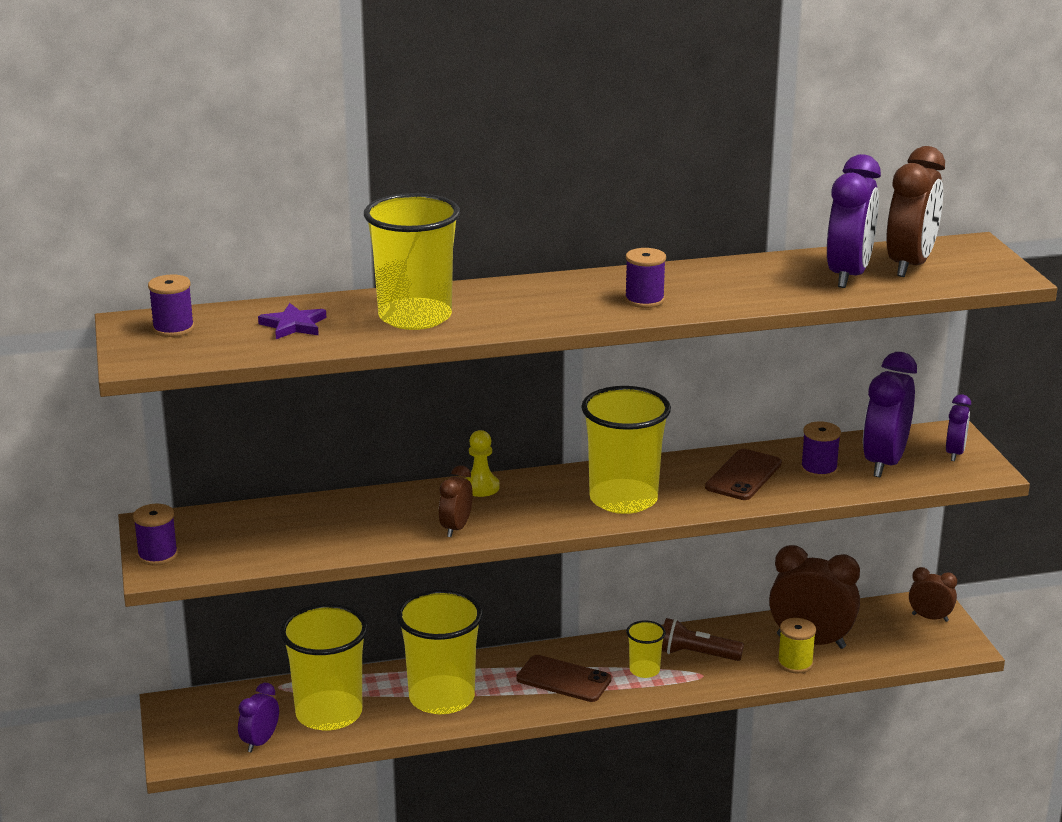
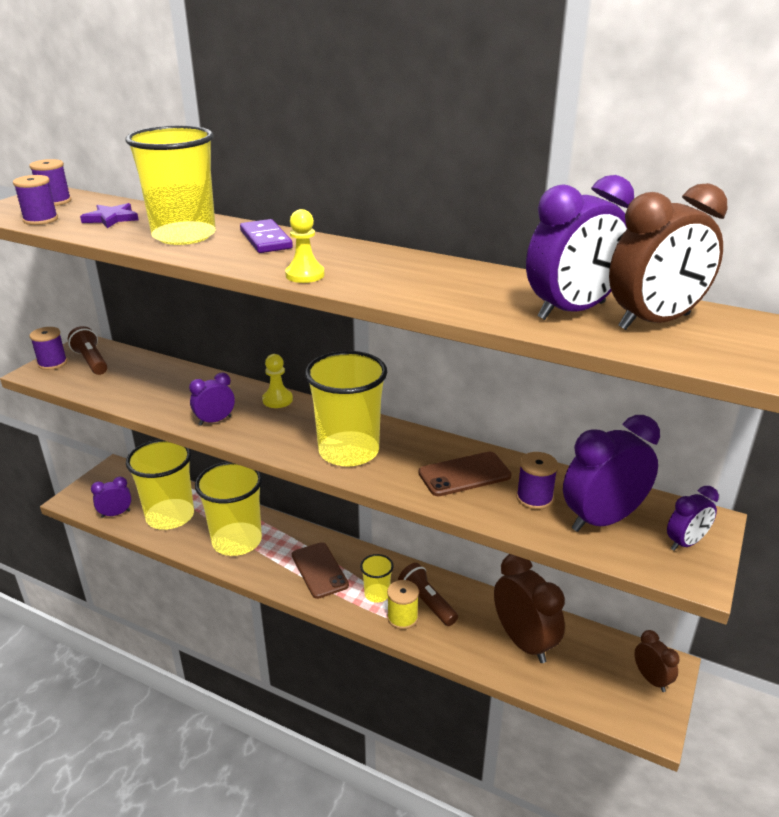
camera: 40 degrees right, 5 degrees up
brown clock [439,465,473,537] -> purple clock [189,372,235,426]
purple spool [625,248,666,308] -> purple spool moved to [13,175,58,225]
yellow spool [778,618,816,673] -> yellow spool moved to [387,580,419,630]
none -> brown flashlight [68,326,108,375]
none -> purple domino [240,219,293,253]
none -> yellow pawn [285,209,325,283]

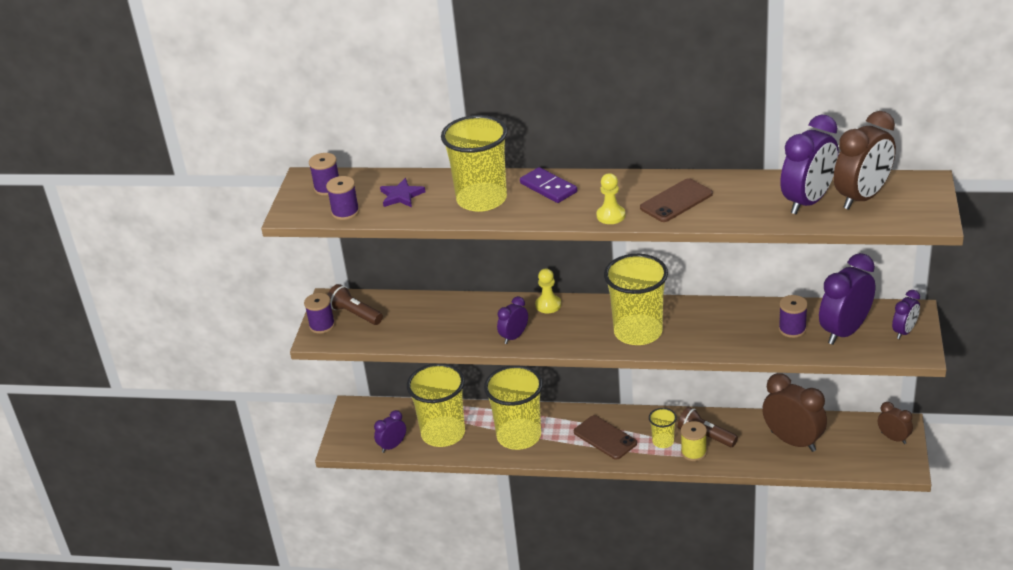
camera: 15 degrees left, 5 degrees up
brown phone [418,452,512,496] -> brown phone moved to [640,178,713,222]

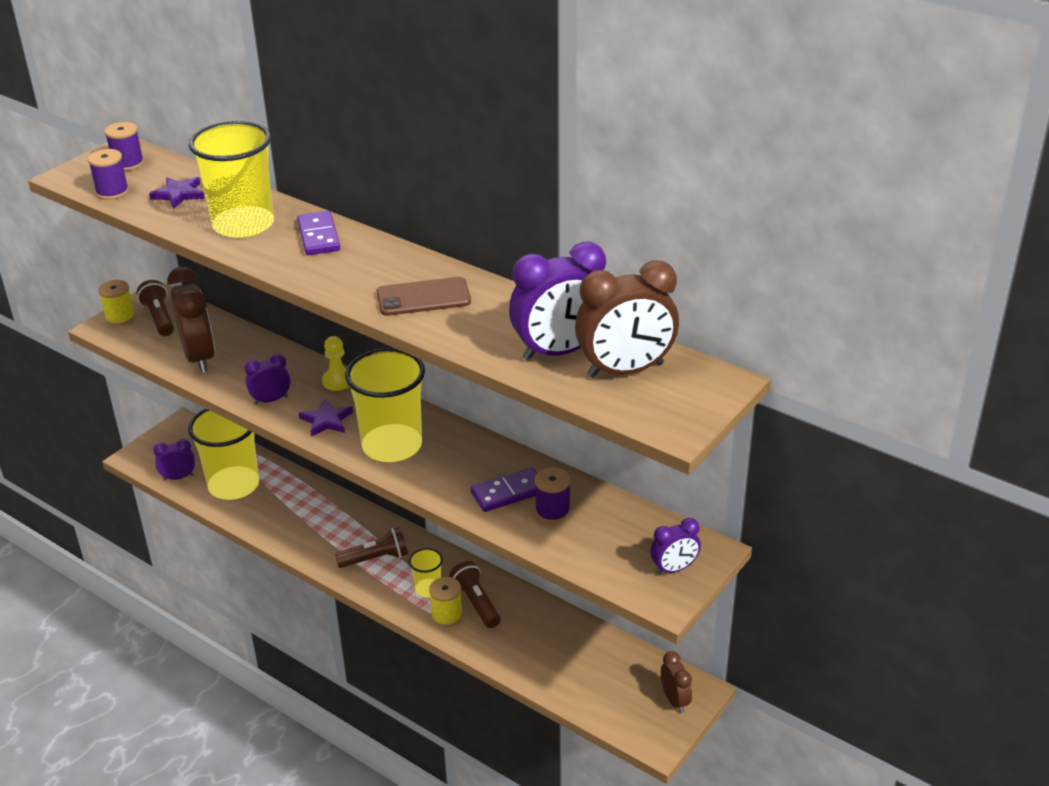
camera: 25 degrees right, 0 degrees up
purple spool [304,293,335,334] -> yellow spool [98,280,135,326]
yellow cup [484,365,543,450] -> none
brown phone [574,415,637,460] -> brown flashlight [335,527,408,568]
yellow pawn [596,173,625,224] -> none
brown clock [762,373,827,452] -> brown clock moved to [167,267,215,373]
purple clock [819,253,875,345] -> none
none -> purple star [299,398,353,437]
none -> purple domino [470,467,537,512]

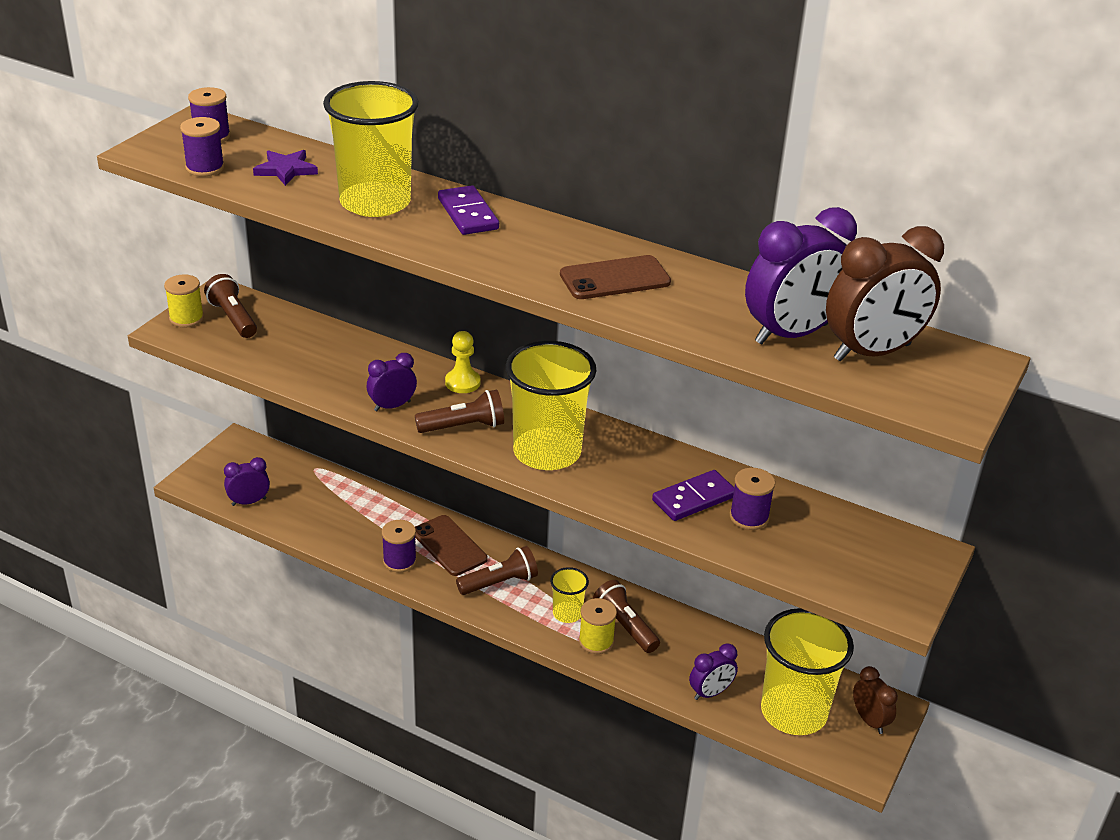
camera: 10 degrees left, 0 degrees up
brown clock [167,267,215,373] -> none
yellow cup [188,409,259,500] -> yellow cup moved to [761,608,854,735]
purple star [299,398,353,437] -> brown flashlight [415,390,504,433]
purple clock [650,518,701,575] -> purple clock moved to [689,643,738,700]
none -> purple spool [382,520,417,572]
none -> brown phone [415,515,488,576]

